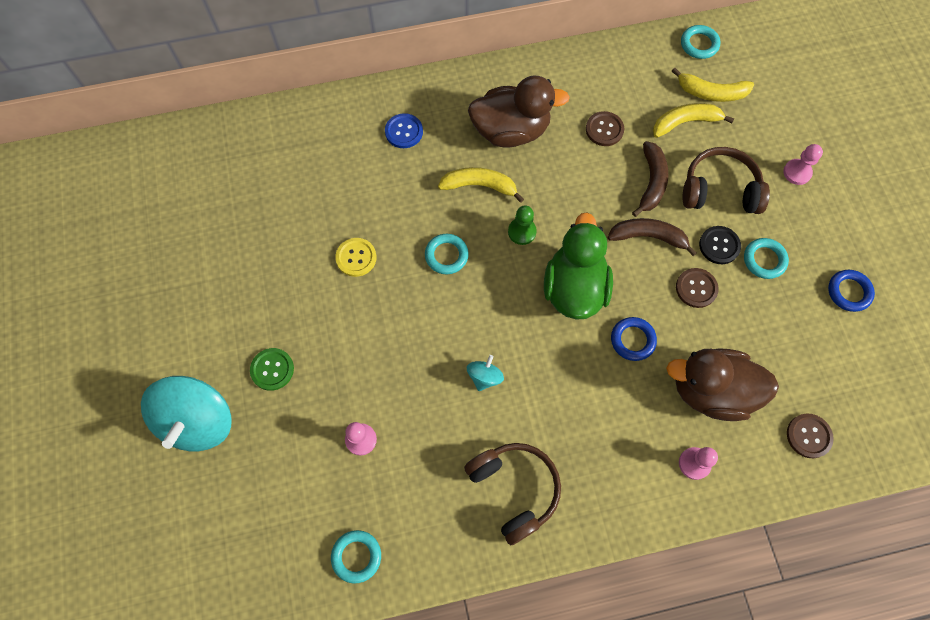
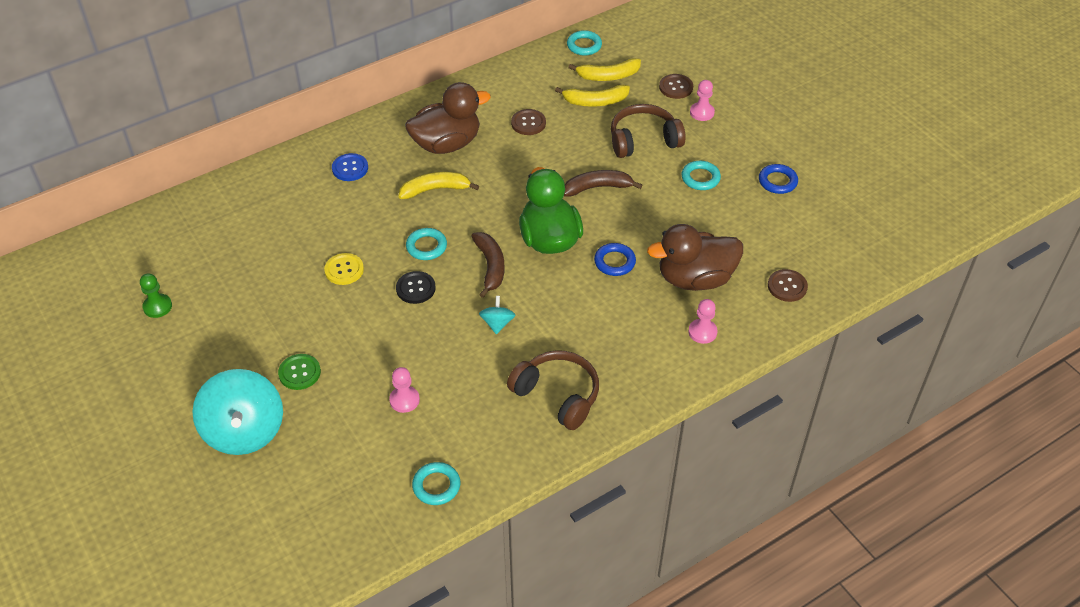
camera: 20 degrees left, 20 degrees down
green pawn [508,206,537,245] -> green pawn moved to [140,273,172,318]
brown banana [632,141,668,217] -> brown banana moved to [471,232,504,298]
yellow banana [653,103,734,138] -> yellow banana turned 150 degrees counterclockwise [555,85,630,107]
brown button [676,268,719,308] -> brown button moved to [659,74,693,99]
black button [699,226,741,264] -> black button moved to [396,271,435,304]

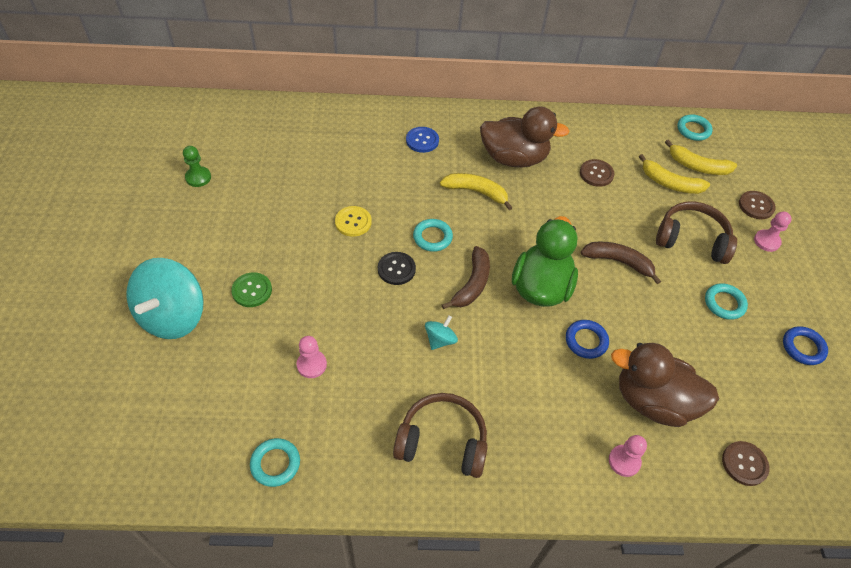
camera: 30 degrees right, 5 degrees up
brown headphones [507,350,599,430] -> brown headphones turned 60 degrees counterclockwise [393,393,488,478]

